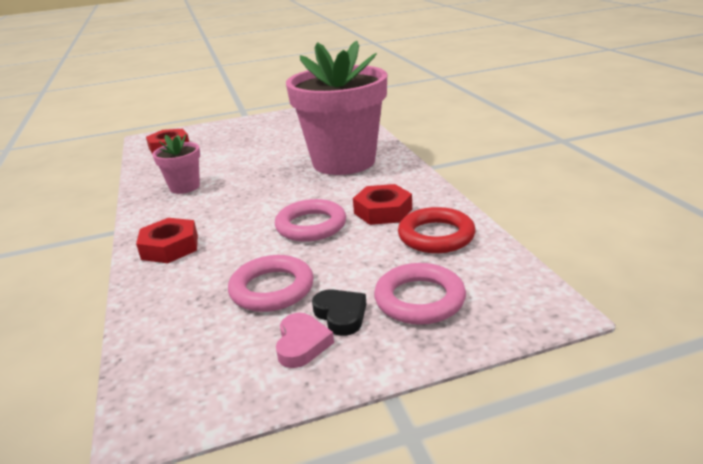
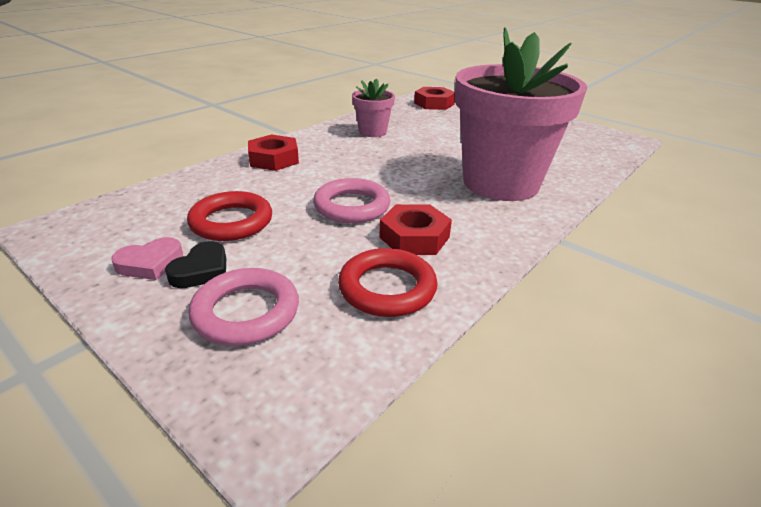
camera: 55 degrees right, 5 degrees up
pink ring [228,255,314,312] -> red ring [187,191,272,241]

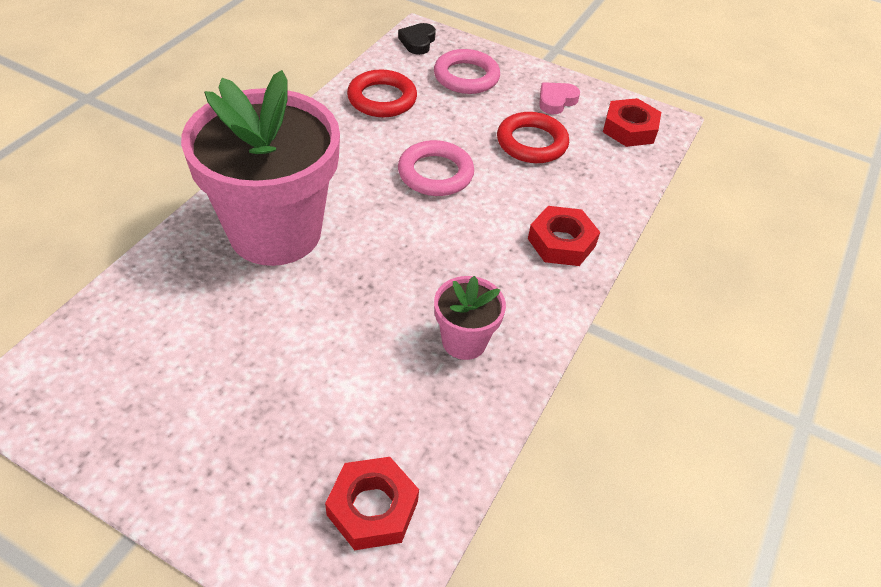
camera: 165 degrees right, 15 degrees up
black heart [165,241,226,288] -> black heart moved to [398,23,436,55]
red nut [379,204,452,255] -> red nut moved to [603,98,661,147]

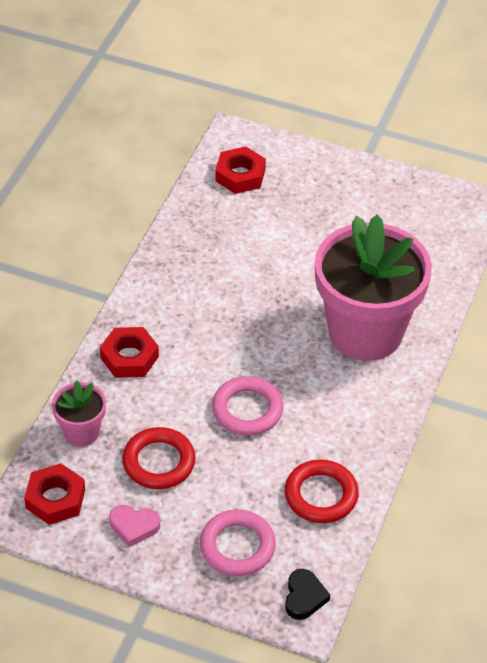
camera: 175 degrees right, 0 degrees up
pink flower pot [434,276,506,360] -> pink flower pot moved to [52,381,106,447]
pink heart [539,82,580,114] -> pink heart turned 60 degrees clockwise [109,505,160,547]

